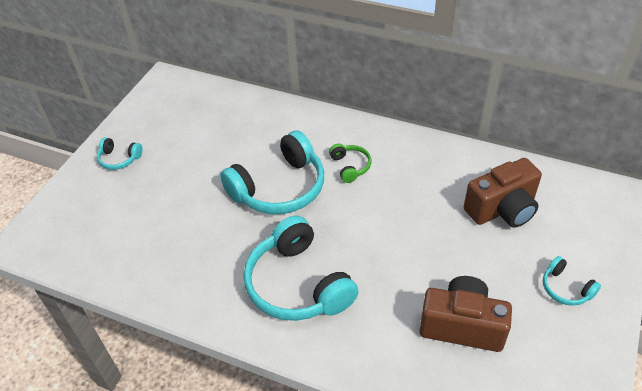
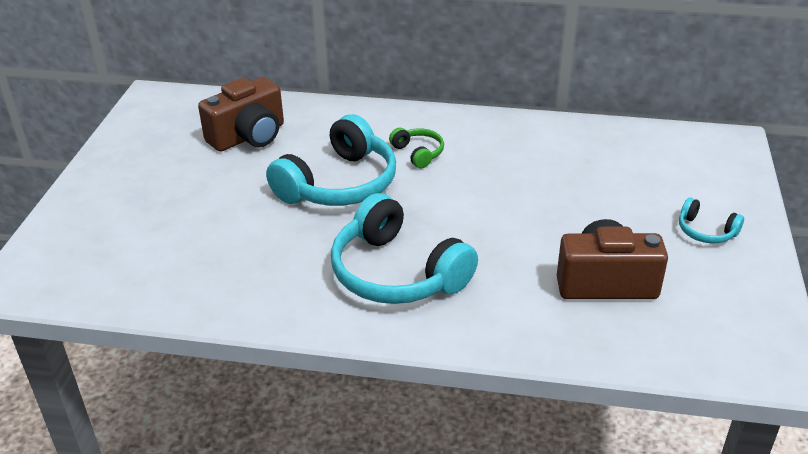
camera: 15 degrees left, 10 degrees down
turquoise headphones [97,137,143,170] -> none
brown camera [464,158,542,228] -> brown camera moved to [198,77,284,152]

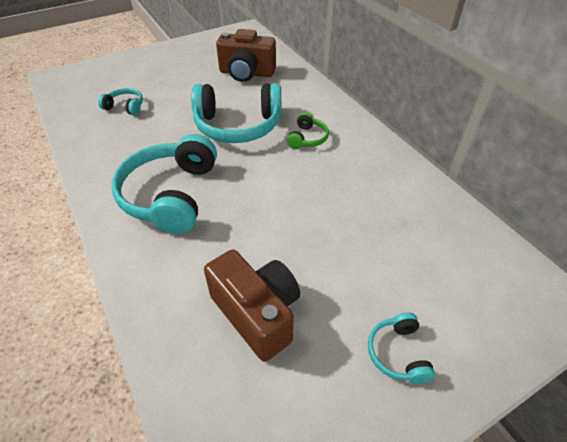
camera: 50 degrees right, 10 degrees up
none -> turquoise headphones [98,88,143,115]

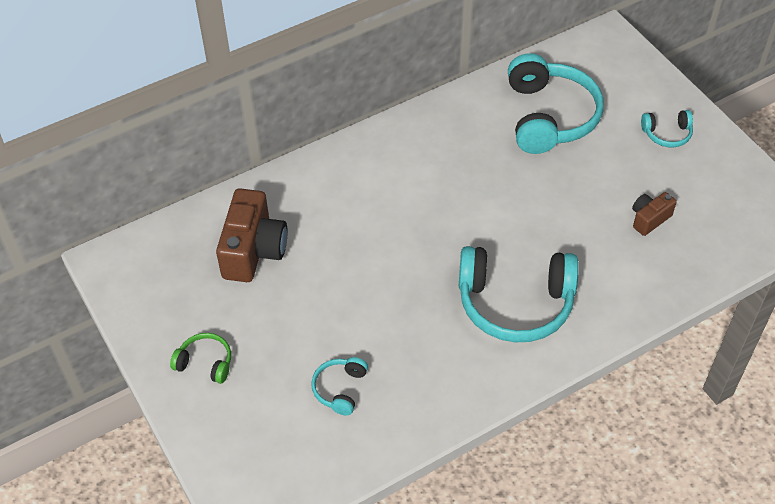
camera: 90 degrees left, 5 degrees up
turquoise headphones [191,83,281,143] -> turquoise headphones moved to [508,53,604,154]
brown camera [204,249,300,362] -> brown camera [632,192,677,236], size x0.53
green headphones [287,112,329,149] -> green headphones moved to [170,333,231,384]

